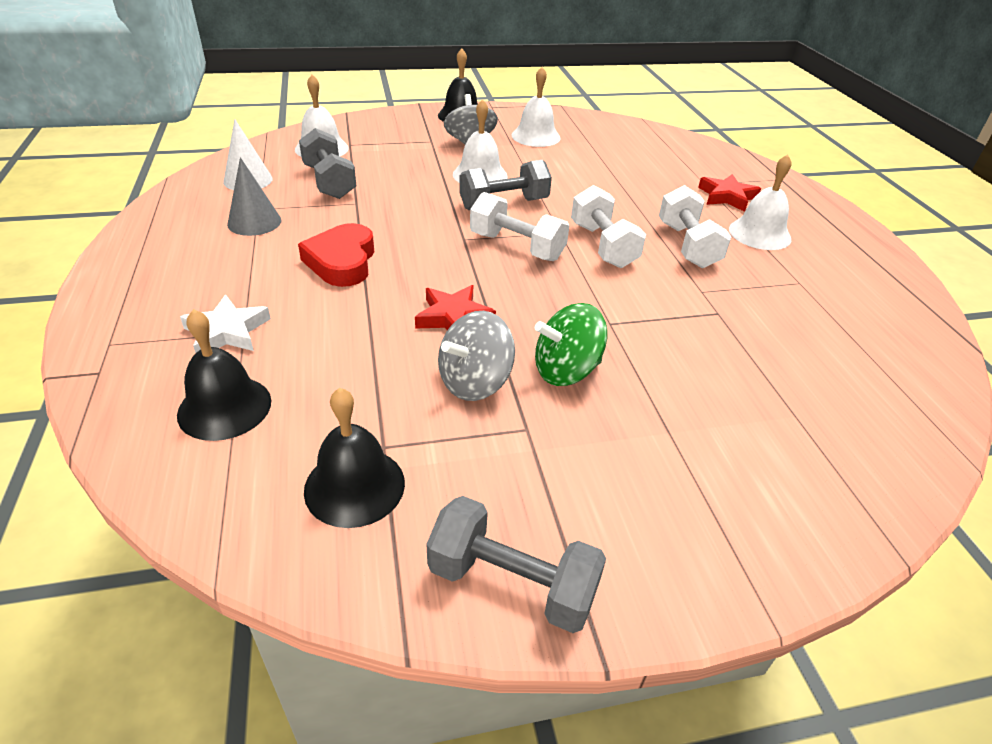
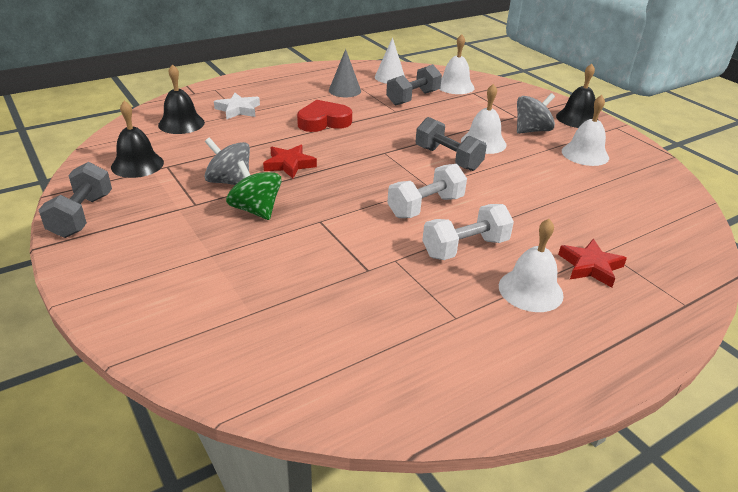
camera: 70 degrees right, 5 degrees down
white dumbbell [470,192,569,261] -> none

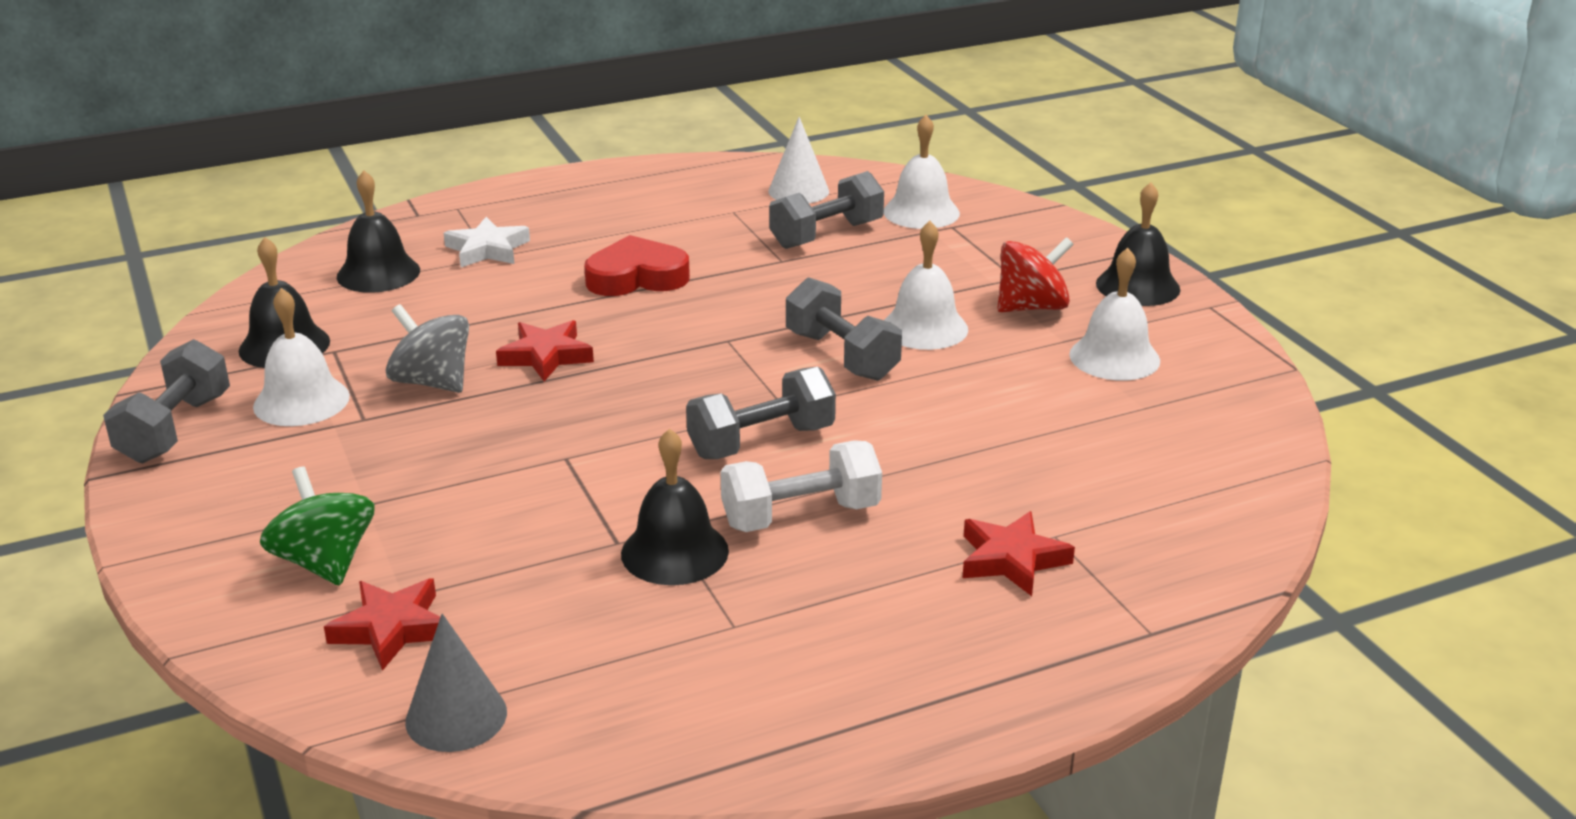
camera: 10 degrees right, 5 degrees down
green spinning top [226,161,281,220] -> green spinning top moved to [260,466,374,586]
grey cone [329,49,361,97] -> grey cone moved to [405,614,507,752]
white dumbbell [387,164,467,218] -> grey dumbbell [686,367,836,459]
white bell [499,219,564,312] -> white bell moved to [253,288,350,426]
grey spinning top [517,93,555,134] -> red spinning top [997,237,1074,312]
none -> red star [324,578,440,671]
none -> black bell [621,428,729,585]

